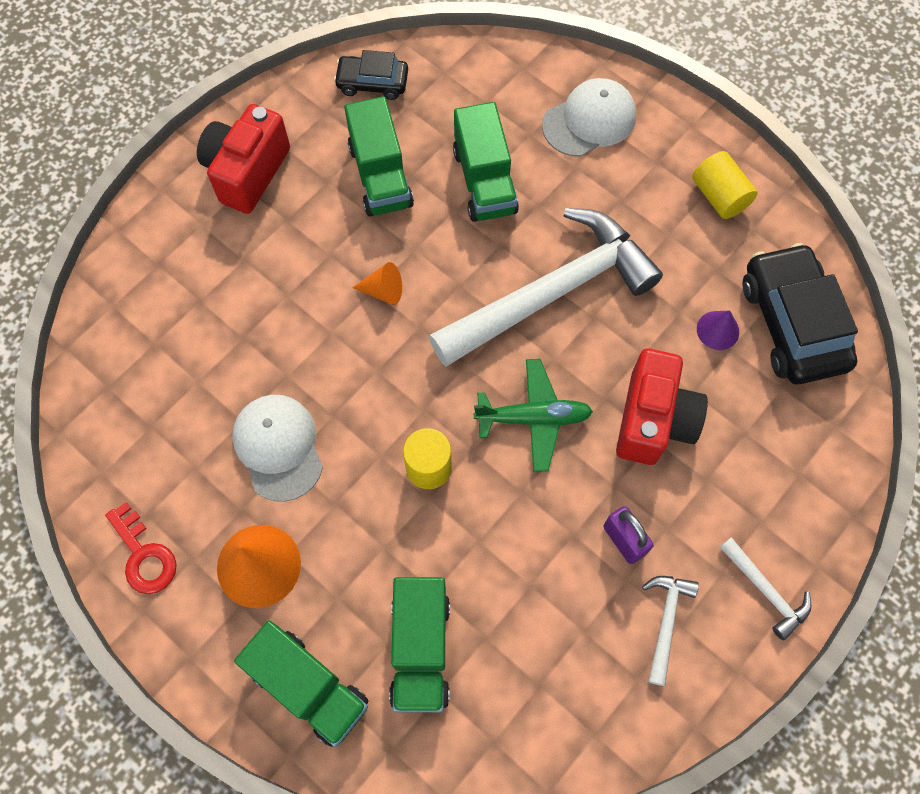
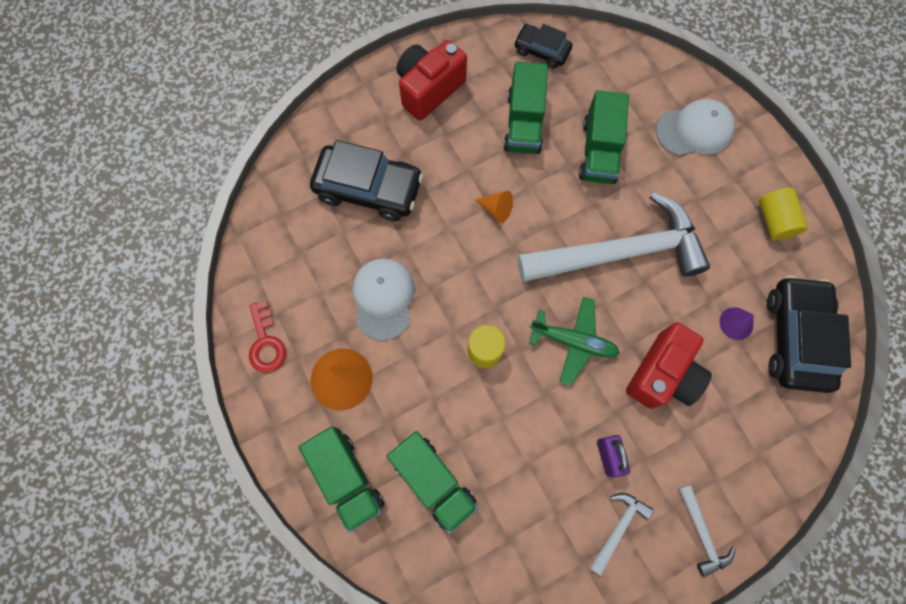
camera: 20 degrees right, 5 degrees up
green truck [389,577,450,713] -> green truck turned 60 degrees counterclockwise [387,431,478,534]
none -> black car [310,140,423,221]

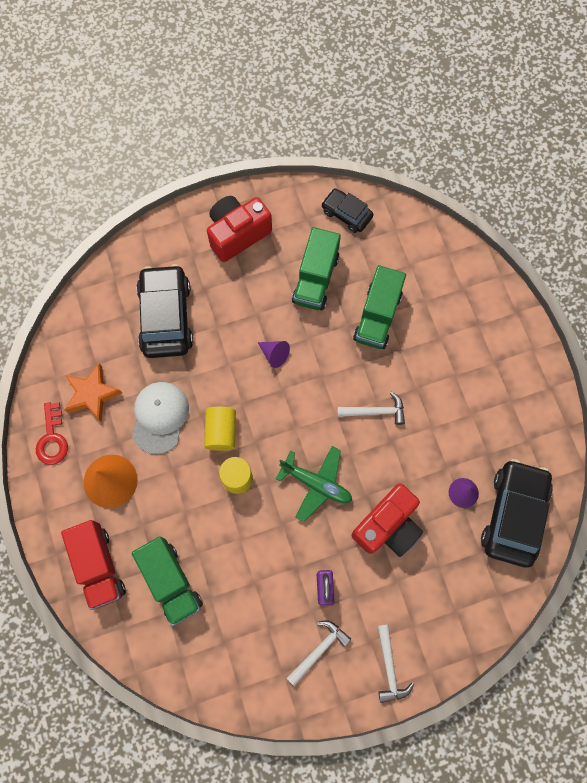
camera: 10 degrees right, 0 degrees up
green truck [299,426,384,533] -> red truck [61,520,126,610]
black car [310,140,423,221] -> black car turned 120 degrees counterclockwise [136,264,193,358]
orange cone [475,191,513,223] -> purple cone [257,341,290,368]
white hammer [517,192,710,282] -> white hammer [337,392,405,425], size x0.41
white cap [656,99,735,156] -> none
yellow cylinder [759,188,808,240] -> yellow cylinder moved to [204,406,236,451]
none -> orange star [65,363,122,422]

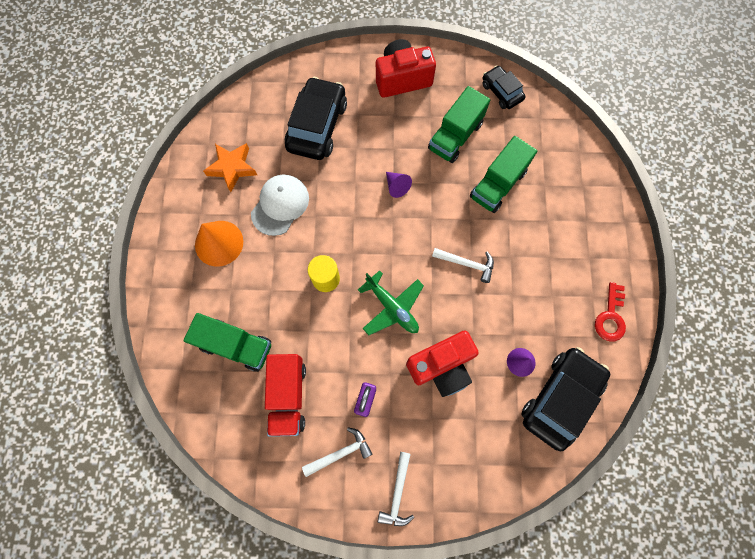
camera: 20 degrees right, 0 degrees up
red key [36,402,68,465] -> red key moved to [595,282,626,341]
red truck [61,520,126,610] -> red truck moved to [265,354,306,437]
green truck [132,536,203,626] -> green truck turned 60 degrees counterclockwise [184,313,271,372]
yellow cylinder [204,406,236,451] -> none

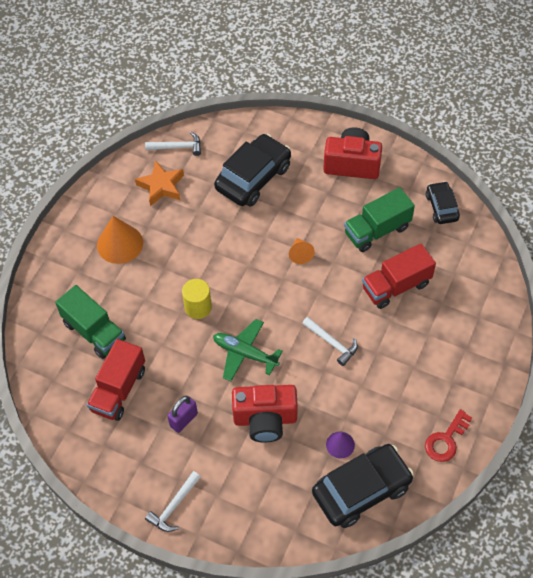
camera: 25 degrees right, 15 degrees down
white cap [251,174,309,236] -> none
white hammer [302,427,372,477] -> white hammer moved to [145,132,201,156]
green plane [358,270,424,335] -> green plane turned 135 degrees clockwise [213,319,283,381]
purple cone [386,172,412,198] -> orange cone [289,238,315,264]
green truck [470,136,537,213] -> red truck [362,244,436,309]

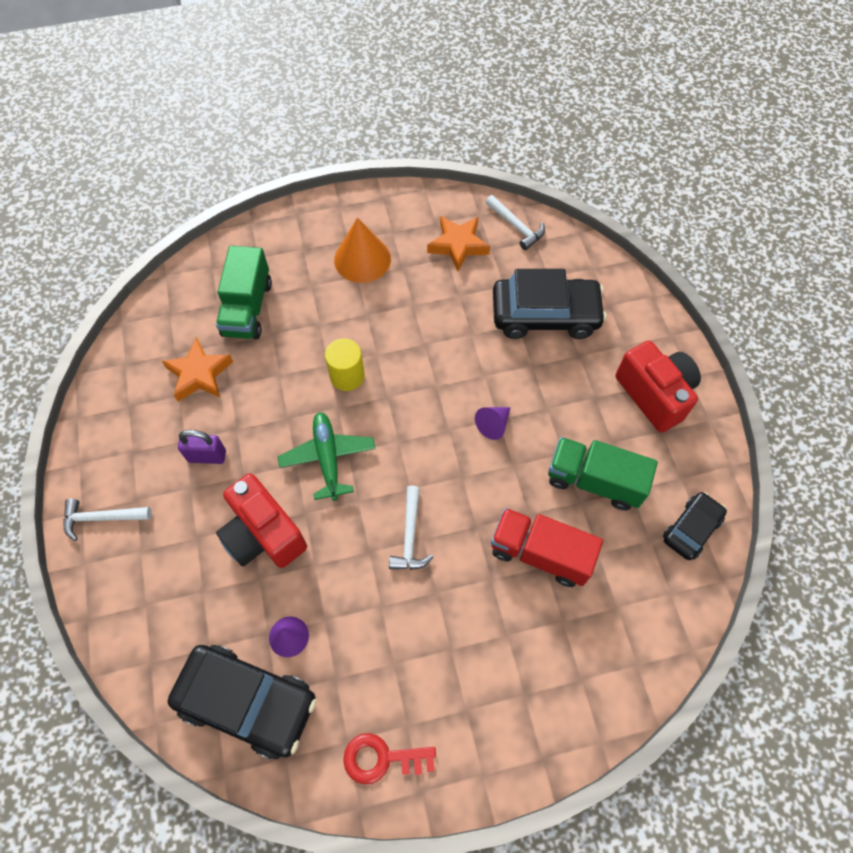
camera: 50 degrees right, 5 degrees up
red truck [87,339,145,421] -> orange star [162,337,233,402]
orange cone [289,238,315,264] -> purple cone [475,407,511,440]

